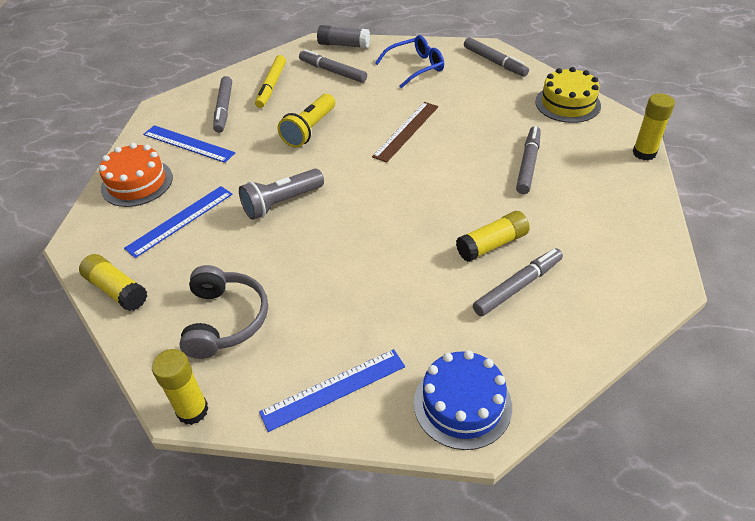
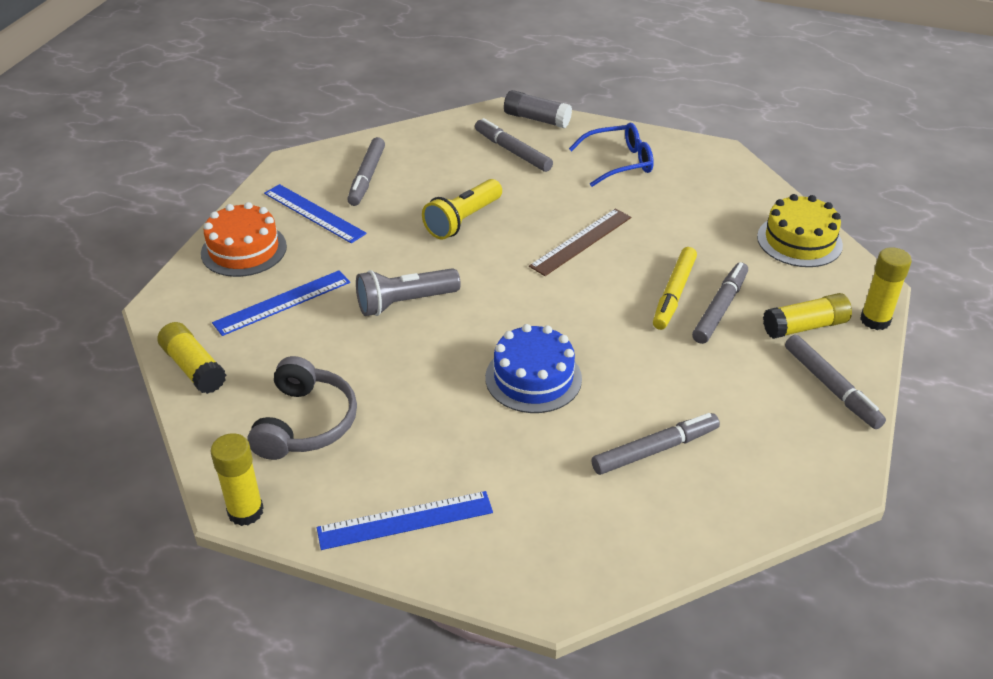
camera: 10 degrees right, 5 degrees down
yellow marker [255,55,286,108] -> yellow marker moved to [653,247,697,330]
blue cake [414,350,512,450] -> blue cake moved to [485,324,582,413]
yellow glue stick [456,211,530,262] -> yellow glue stick moved to [763,293,852,339]
grey marker [464,37,529,77] -> grey marker moved to [785,335,886,429]

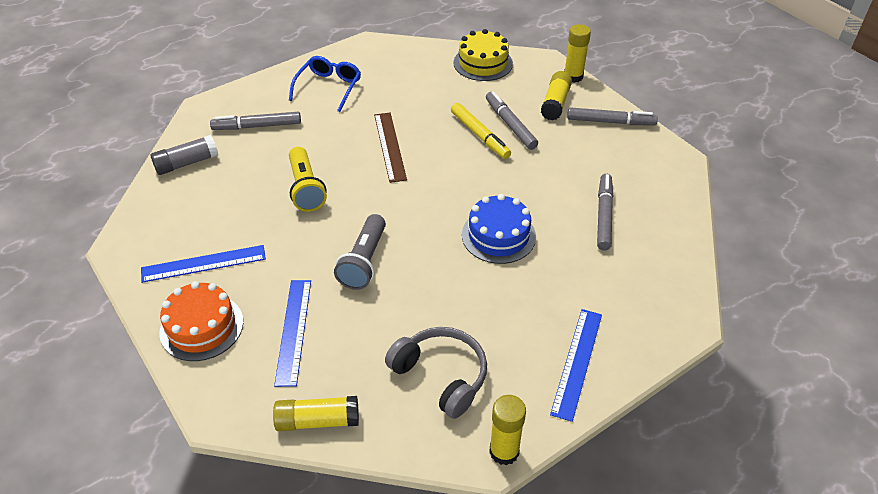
camera: 55 degrees left, 5 degrees up
grey marker [347,137,385,206] -> none
grey glue stick [504,90,572,128] -> grey glue stick moved to [151,135,218,175]

